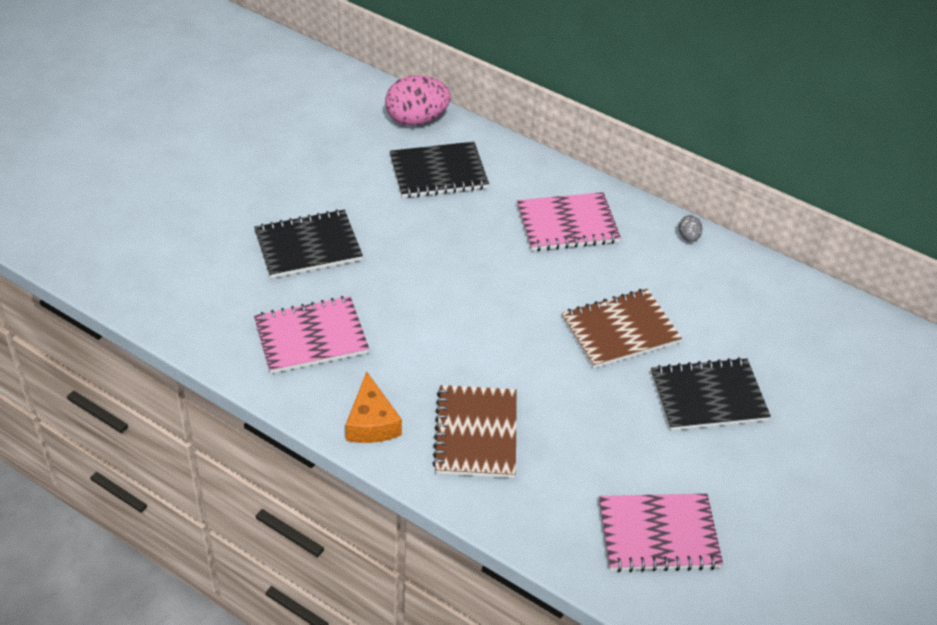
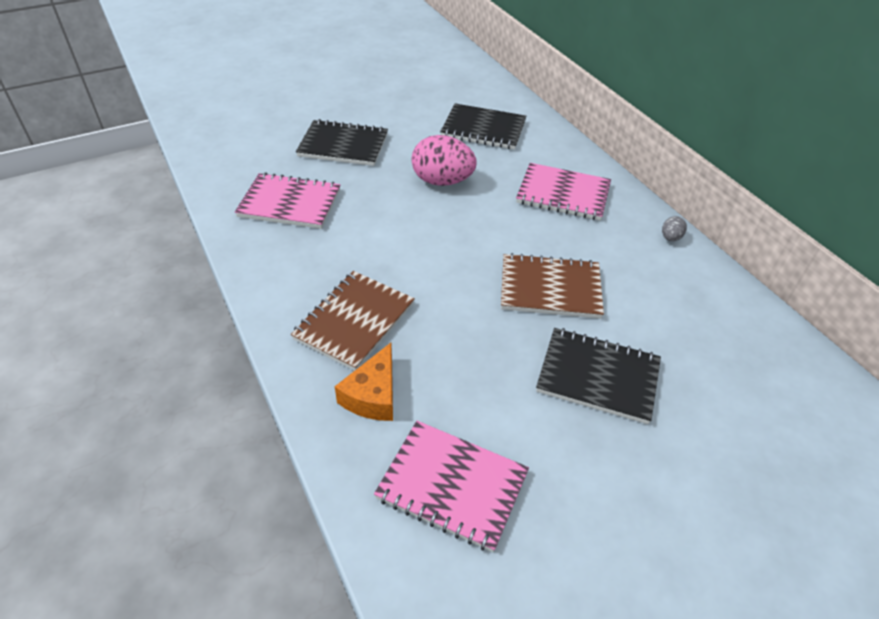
camera: 30 degrees right, 0 degrees up
orange cheese [345,372,402,443] -> orange cheese moved to [335,343,393,421]
pink egg [385,75,451,126] -> pink egg moved to [412,135,477,186]

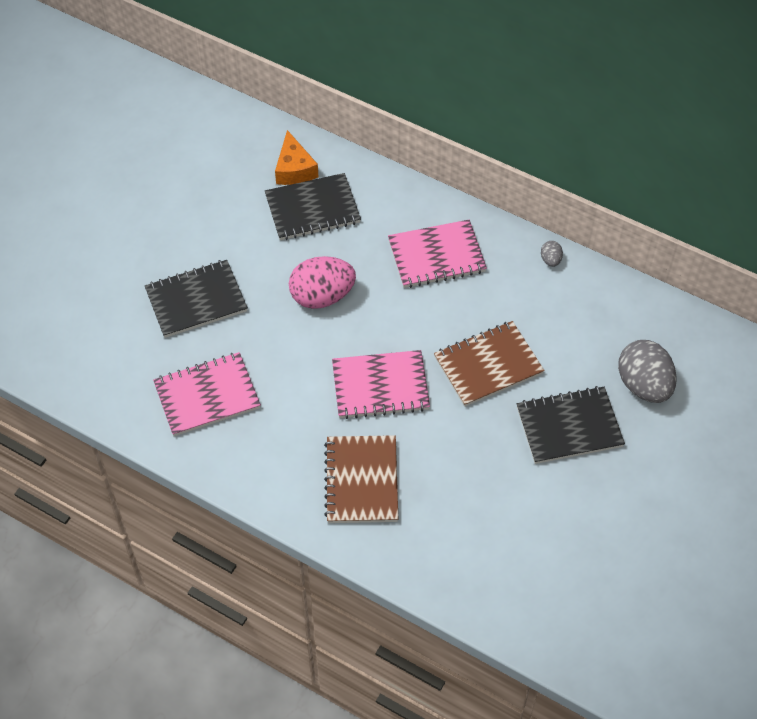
camera: 30 degrees left, 10 degrees up
orange cheese [335,343,393,421] -> orange cheese moved to [275,130,318,185]
pink notebook [374,421,529,552] -> pink notebook moved to [332,350,430,419]
none -> grey egg [618,340,677,403]

